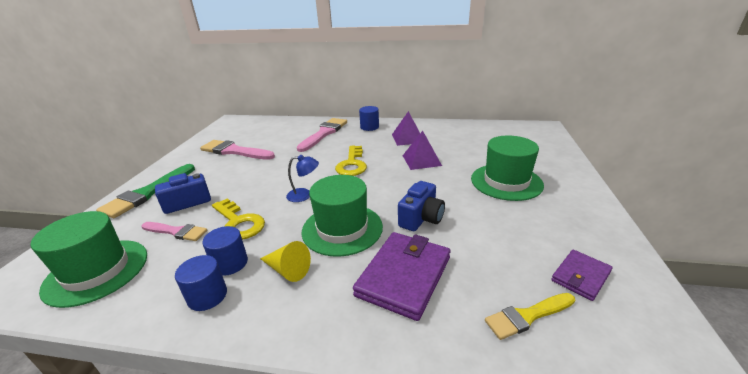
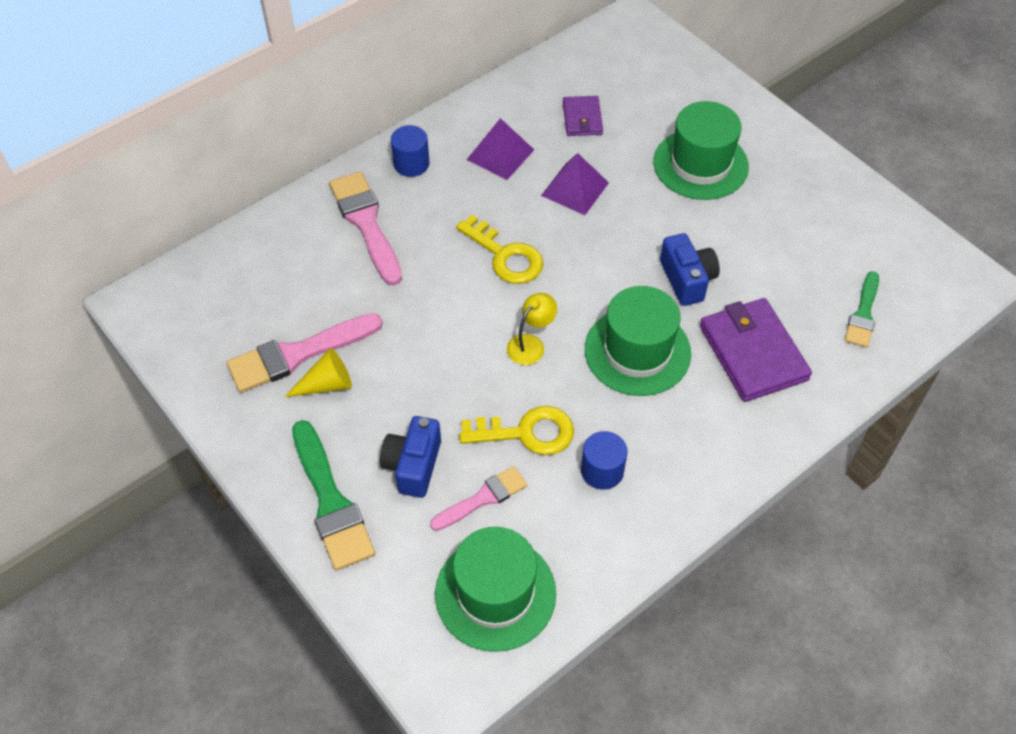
camera: 50 degrees left, 25 degrees up
blue cylinder [175,255,227,311] -> none
yellow cone [260,241,311,282] -> yellow cone moved to [284,348,352,397]
blue lamp [286,155,319,202] -> yellow lamp [507,293,557,365]
yellow brush [485,293,575,340] -> green brush [845,271,879,348]
purple wallet [551,250,612,301] -> purple wallet moved to [563,96,603,136]

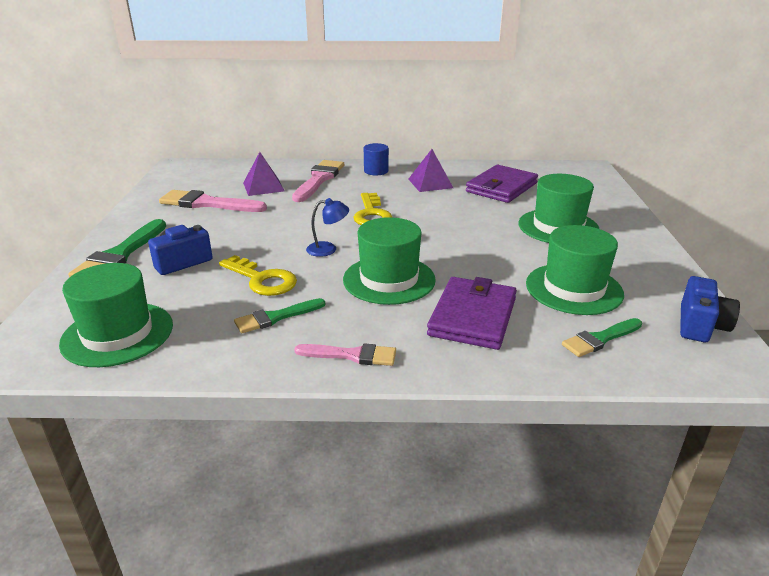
camera: 40 degrees right, 25 degrees down
yellow cone [284,348,352,397] -> none
pink brush [430,466,527,531] -> pink brush moved to [294,343,396,366]
yellow lamp [507,293,557,365] -> blue lamp [306,198,349,257]
purple pyramid [541,153,609,215] -> purple pyramid moved to [243,152,285,196]
purple wallet [563,96,603,136] -> purple wallet [466,165,538,203], size x1.78
blue cylinder [581,431,628,490] -> green brush [234,298,325,333]
blue camera [660,233,720,306] -> blue camera moved to [680,276,740,342]
none -> green hat [526,225,624,315]

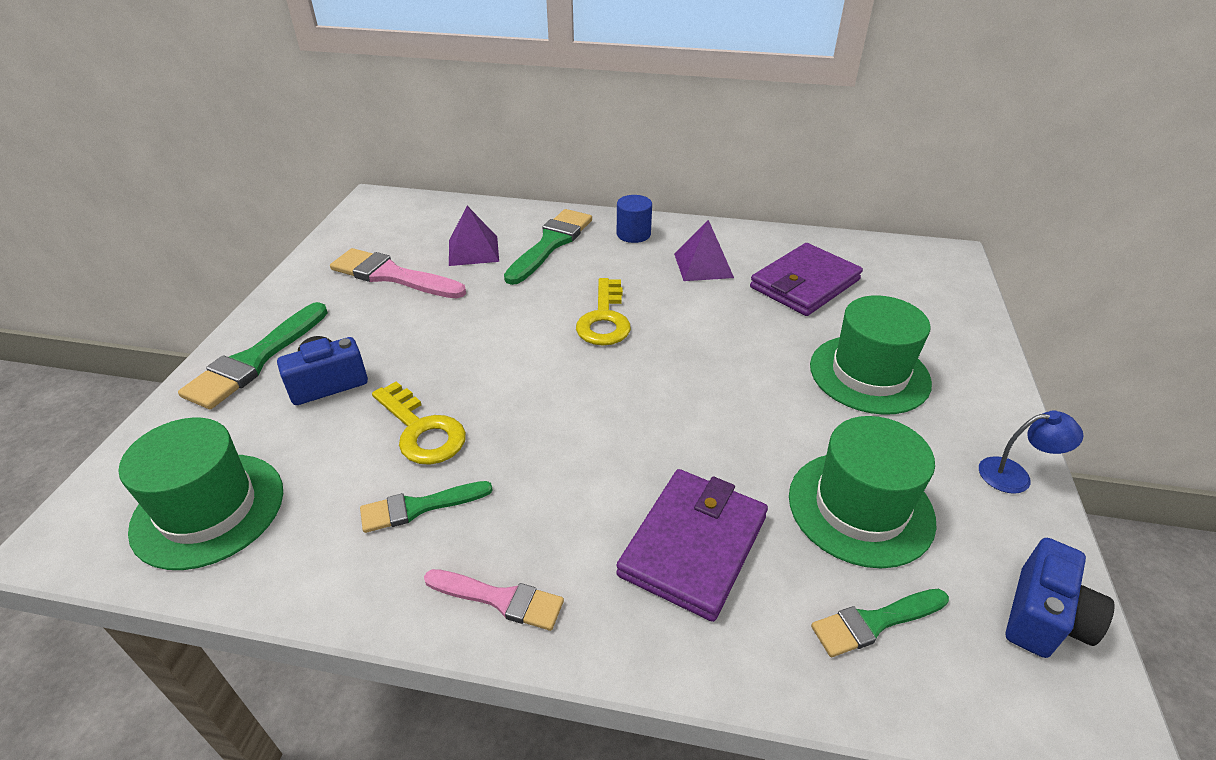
camera: 10 degrees right, 10 degrees up
pink brush [292,160,344,202] -> green brush [504,209,592,285]
blue lamp [306,198,349,257] -> blue lamp moved to [979,410,1083,494]
green hat [343,217,436,305] -> none

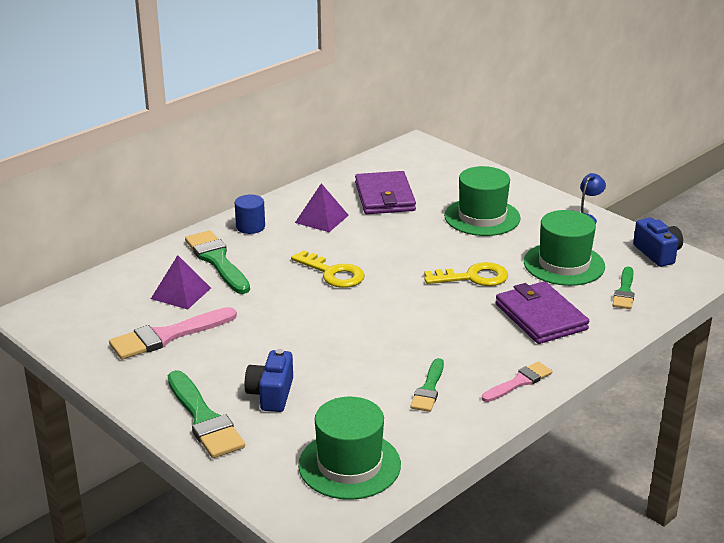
camera: 55 degrees left, 10 degrees down
yellow key [372,382,466,465] -> yellow key moved to [424,262,508,286]

